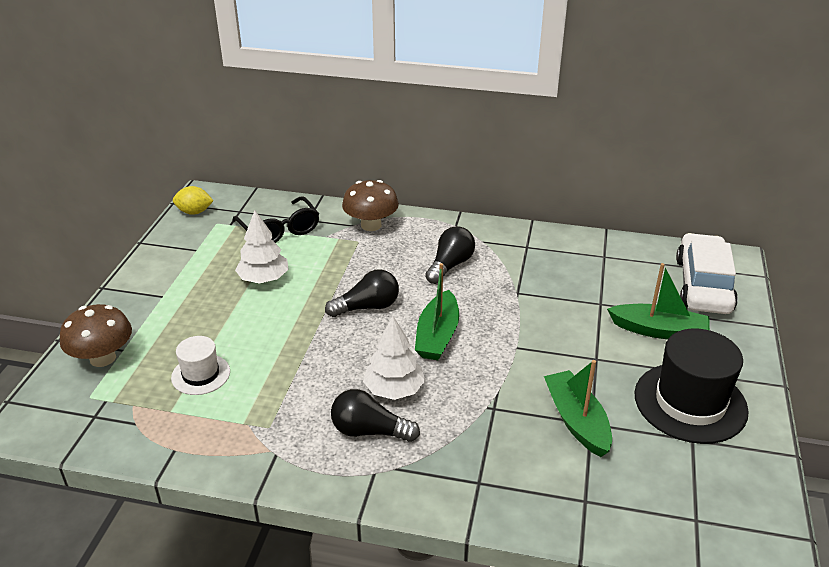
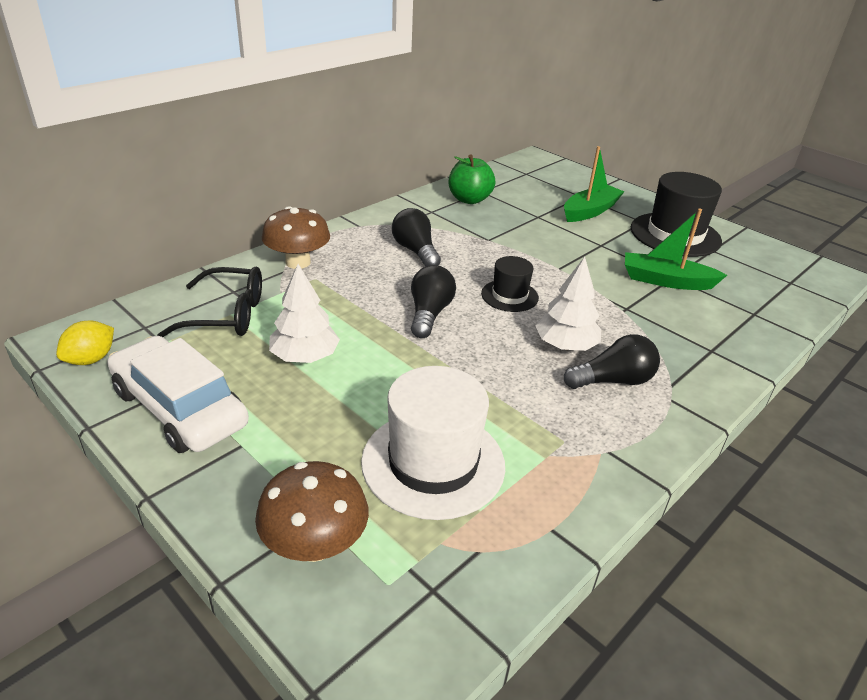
camera: 60 degrees left, 0 degrees up
white hat [171,336,230,395] -> white hat [361,366,505,520], size x1.83
black light bulb [331,389,420,442] -> black light bulb turned 150 degrees counterclockwise [564,334,660,389]
green boat [415,263,459,360] -> black hat [481,256,539,312]
white car [676,233,738,314] -> white car moved to [107,336,249,453]
none -> green apple [449,155,495,204]

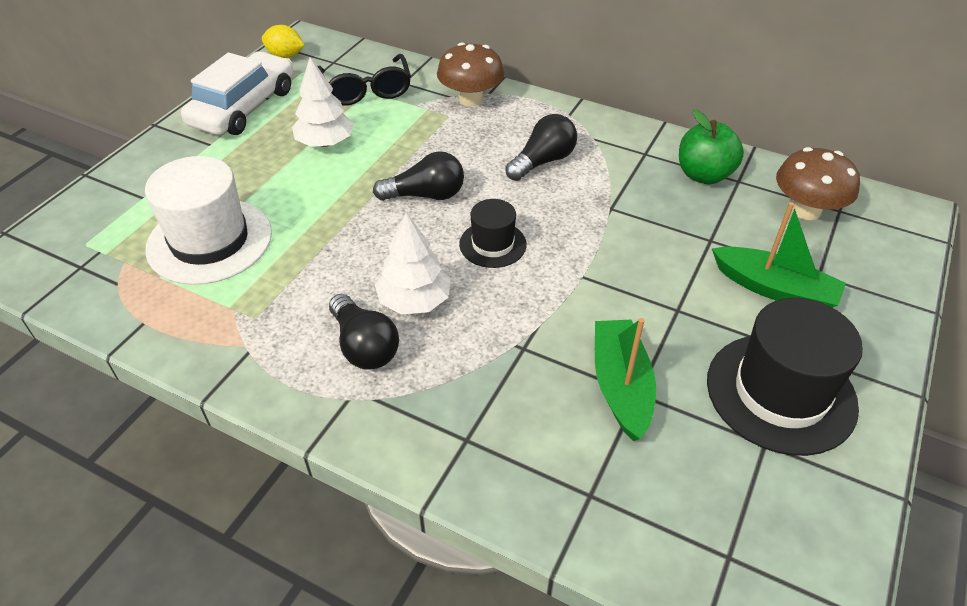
camera: 75 degrees right, 10 degrees up
brown mushroom [255,461,369,562] -> brown mushroom moved to [776,147,860,220]

